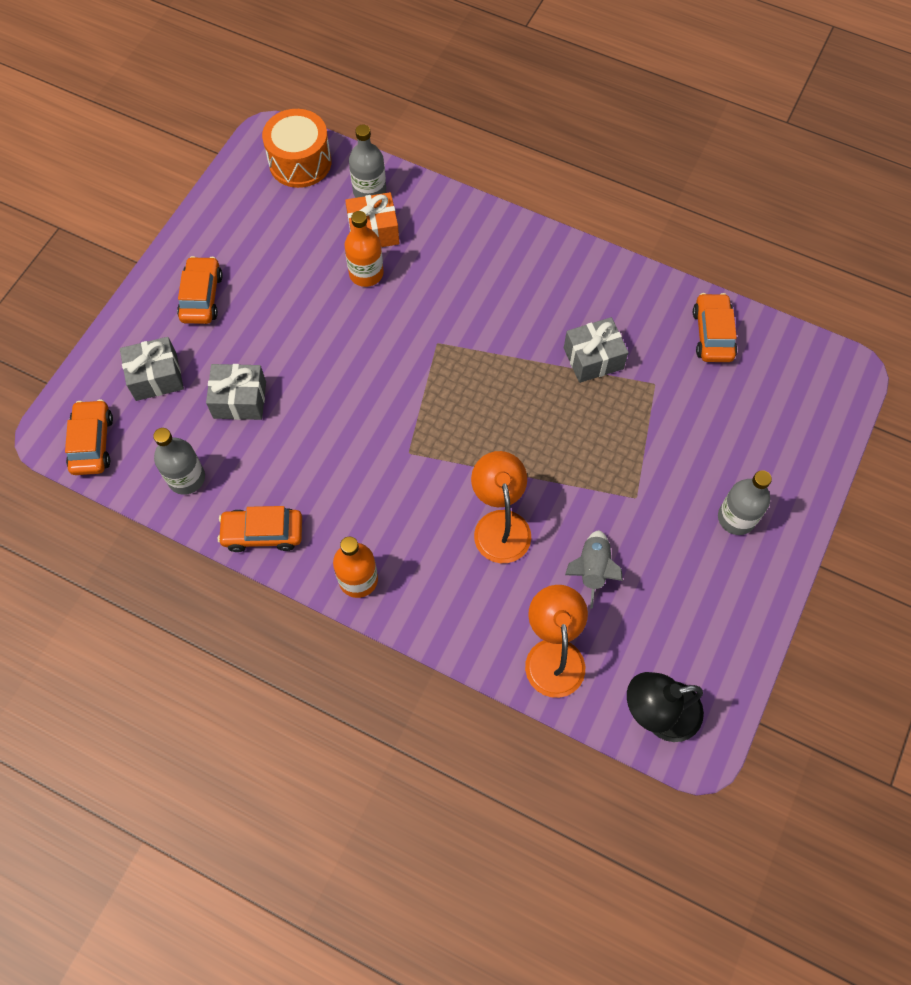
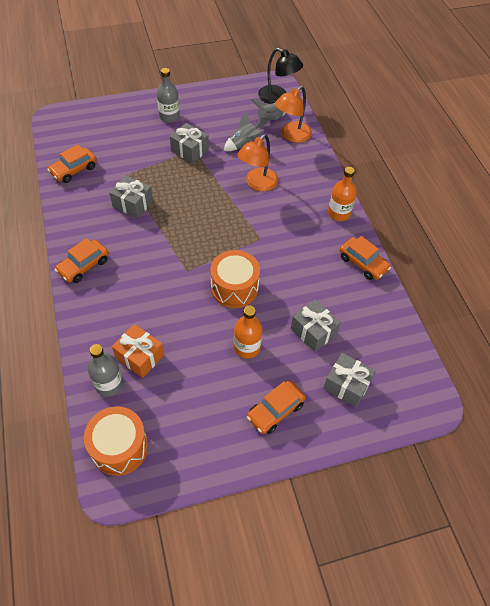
camera: 135 degrees left, 10 degrees down
orange car [65,399,113,475] -> orange car moved to [55,238,109,283]
grey bottle [153,428,205,495] -> none
orange bottle [344,211,384,287] -> orange bottle moved to [234,306,263,358]
none -> grey gift [170,123,209,163]
none -> orange drum [210,250,260,308]
none -> grey rocket [251,99,285,129]

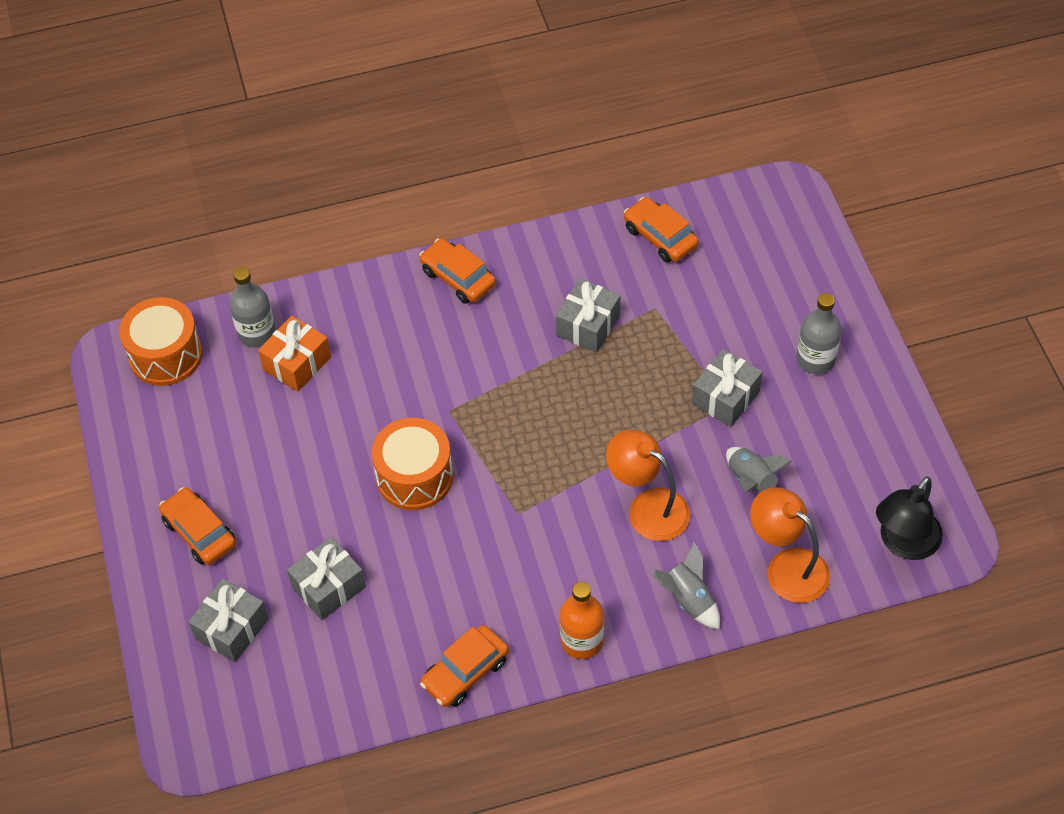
camera: 95 degrees right, 0 degrees up
orange bottle [234,306,263,358] -> none
grey rocket [251,99,285,129] -> grey rocket moved to [652,542,720,629]

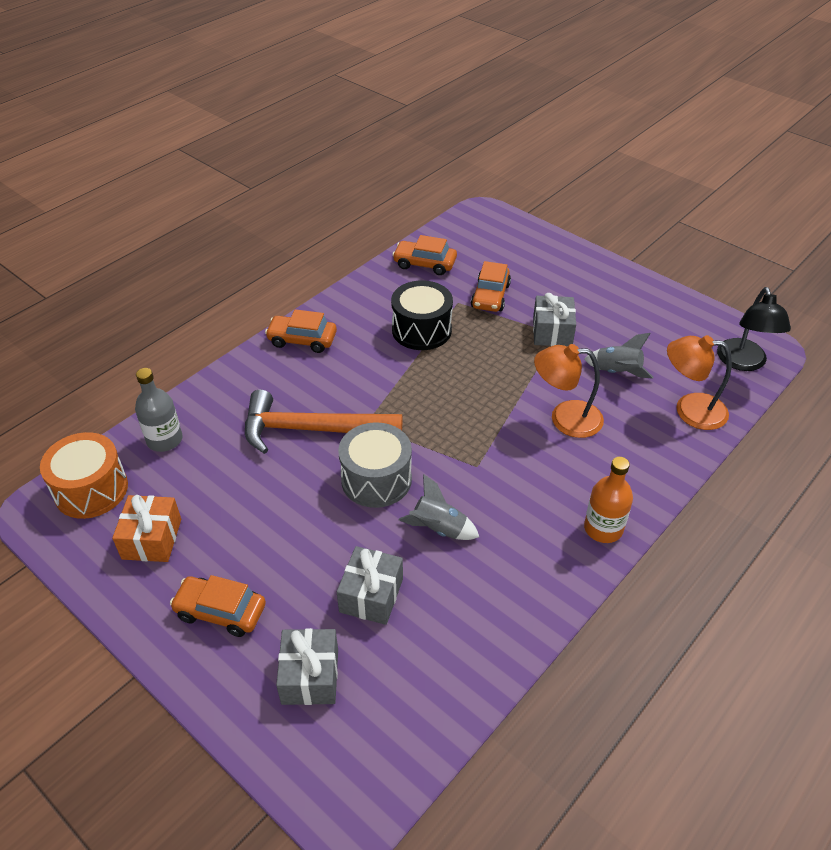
camera: 35 degrees left, 10 degrees down
orange gift [258,316,331,392] -> orange gift moved to [112,495,181,562]
orange drum [372,418,453,510] -> grey drum [338,422,412,508]
orange car [420,625,509,707] -> orange car moved to [471,261,511,312]
grey gift [556,279,620,353] -> black drum [391,280,453,350]
grey rocket [652,542,720,629] -> grey rocket moved to [399,474,479,540]
grey bottle [796,293,842,374] -> none
none -> orange hammer [245,390,403,454]

